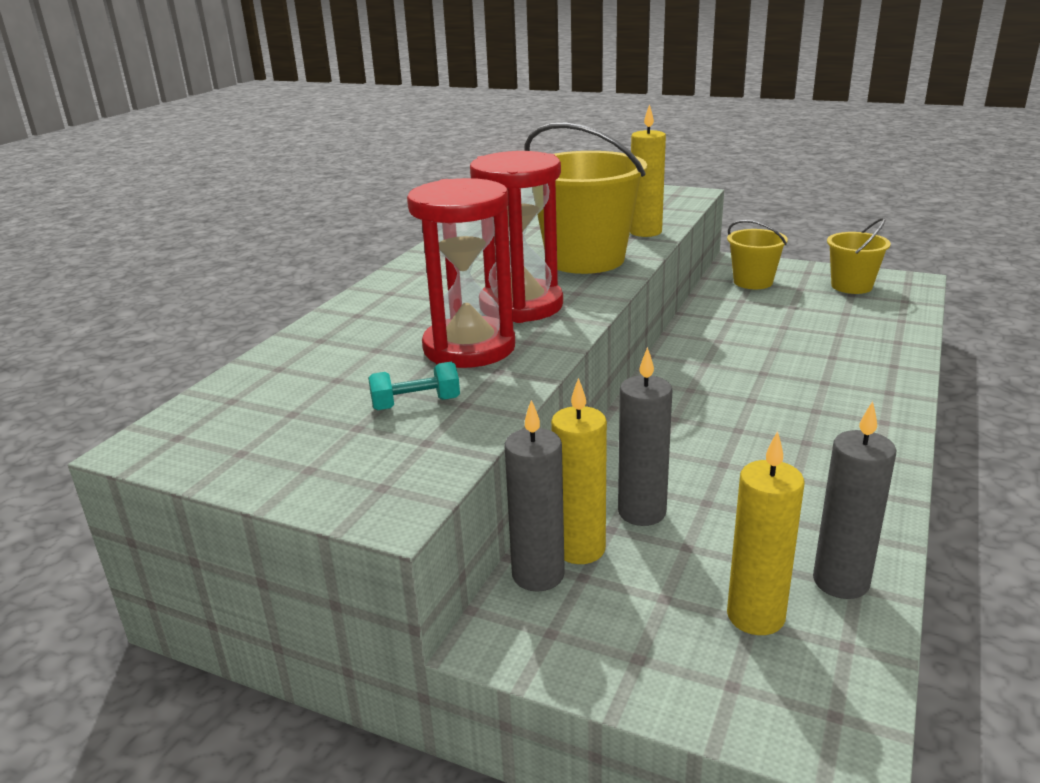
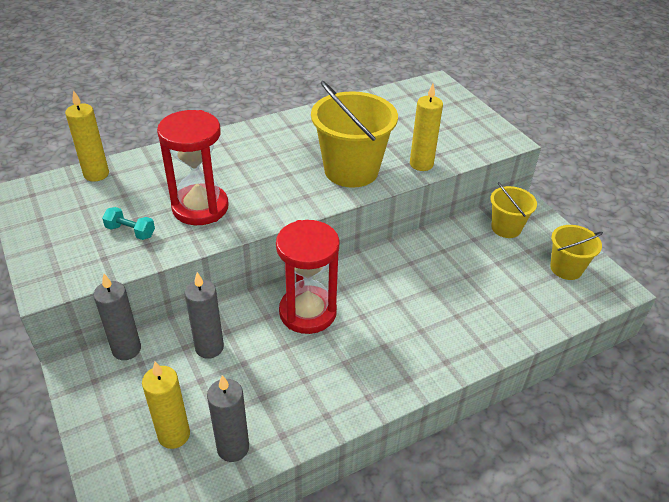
camera: 35 degrees right, 15 degrees up
red hourglass [470,151,563,323] -> red hourglass moved to [276,220,340,334]
yellow candle [551,378,607,564] -> yellow candle moved to [65,90,109,182]

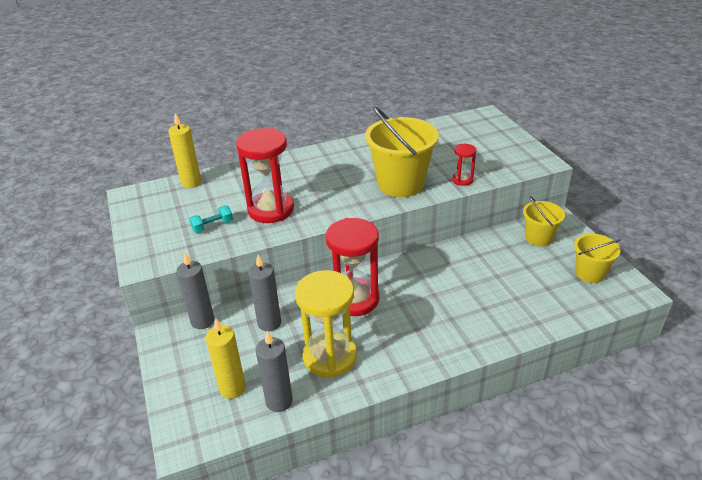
camera: 10 degrees right, 5 degrees down
turquoise dumbbell [102,207,155,240] -> turquoise dumbbell turned 60 degrees counterclockwise [189,205,233,233]
yellow candle [410,84,443,171] -> red hourglass [452,144,476,186]
none -> yellow hourglass [295,270,357,378]

